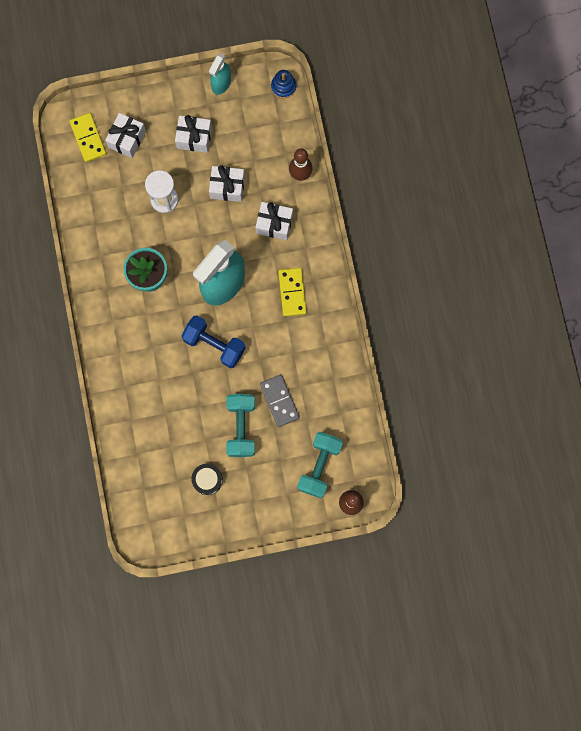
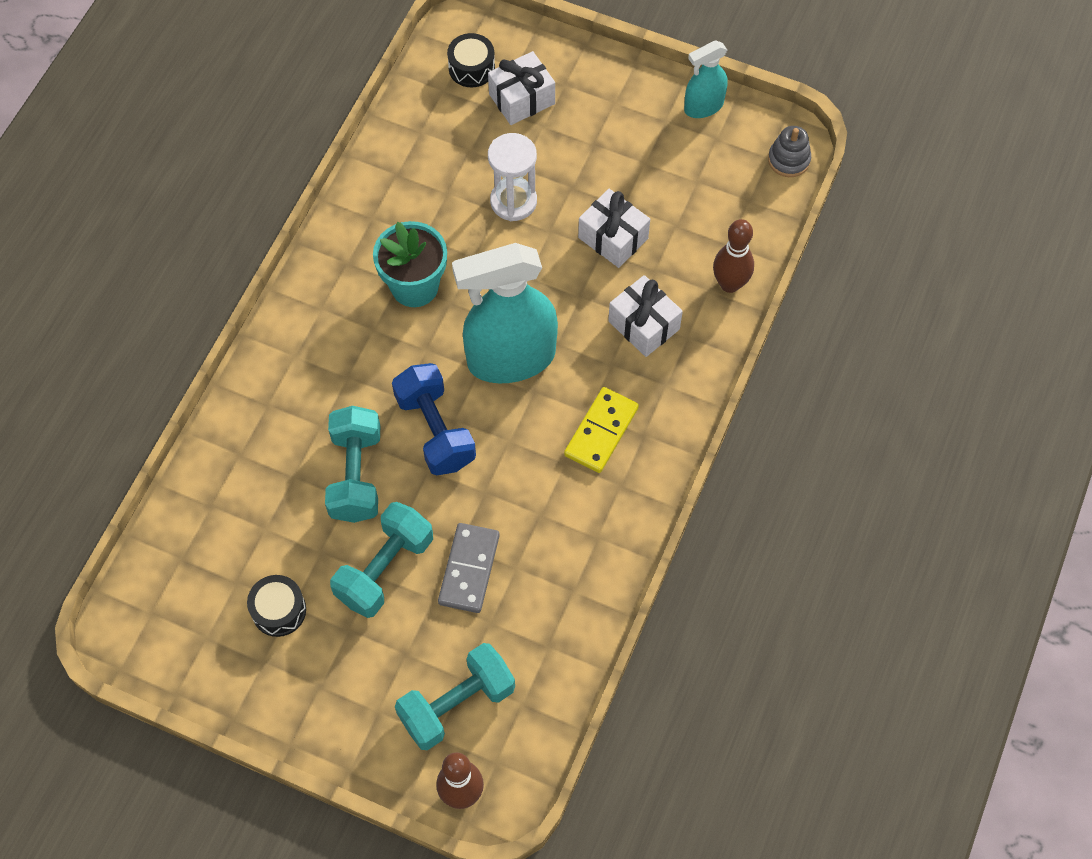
camera: 35 degrees right, 15 degrees down
yellow domino [69,113,107,162] -> black drum [447,33,495,87]
white gift [175,115,212,153] -> none
blue stacking toy [271,70,296,99] -> grey stacking toy [768,126,811,177]
none -> turquoise dumbbell [325,406,380,523]

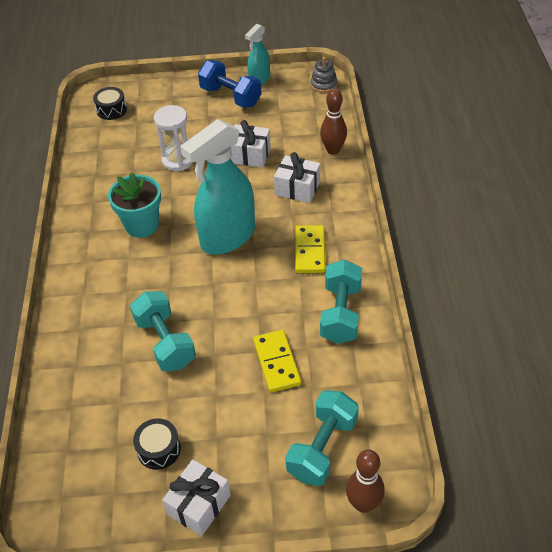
camera: 25 degrees left, 15 degrees down
turquoise dumbbell [330,502,433,618] -> turquoise dumbbell moved to [320,260,362,344]
blue dumbbell [392,363,476,476] -> blue dumbbell moved to [198,60,262,108]
grey domino [438,523,500,613] -> yellow domino [253,330,301,392]
white gift [488,51,555,125] -> white gift moved to [162,460,231,536]

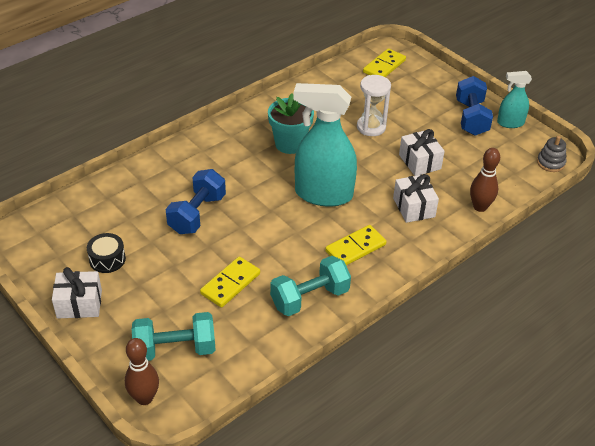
camera: 50 degrees right, 5 degrees down
black drum [93,87,127,120] -> yellow domino [363,48,406,77]
turquoise dumbbell [130,291,196,372] -> blue dumbbell [166,169,226,234]

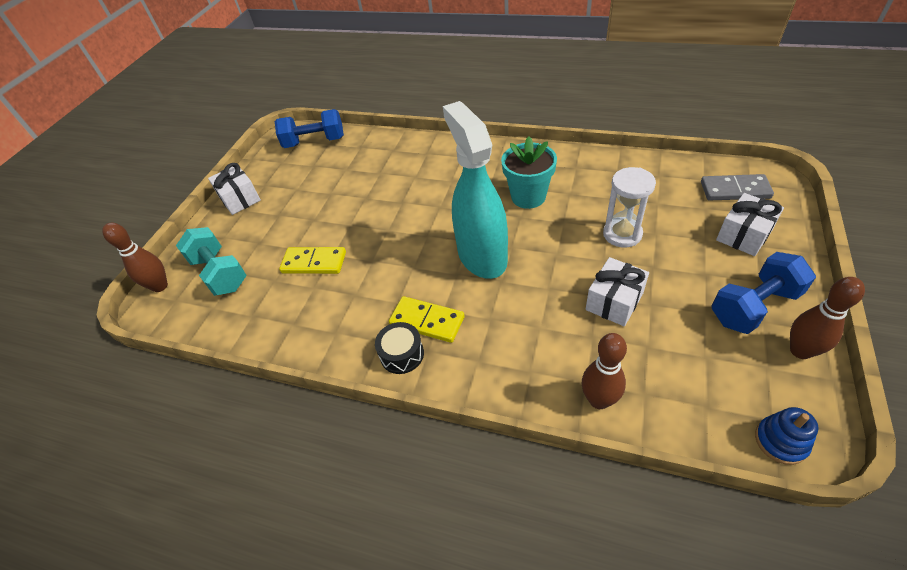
camera: 65 degrees right, 5 degrees up
black drum [87,233,126,273] -> black drum moved to [375,322,424,374]
blue dumbbell [166,169,226,234] -> blue dumbbell moved to [275,109,344,148]
turquoise dumbbell [270,256,351,316] -> none
yellow domino [363,48,406,77] -> grey domino [701,174,774,200]
white gift [393,174,439,223] -> white gift moved to [716,193,784,256]
turquoise spray bottle [497,71,532,128] -> brown bowling pin [790,277,865,359]
grey stacking toy [537,136,566,172] -> blue stacking toy [755,407,819,465]

